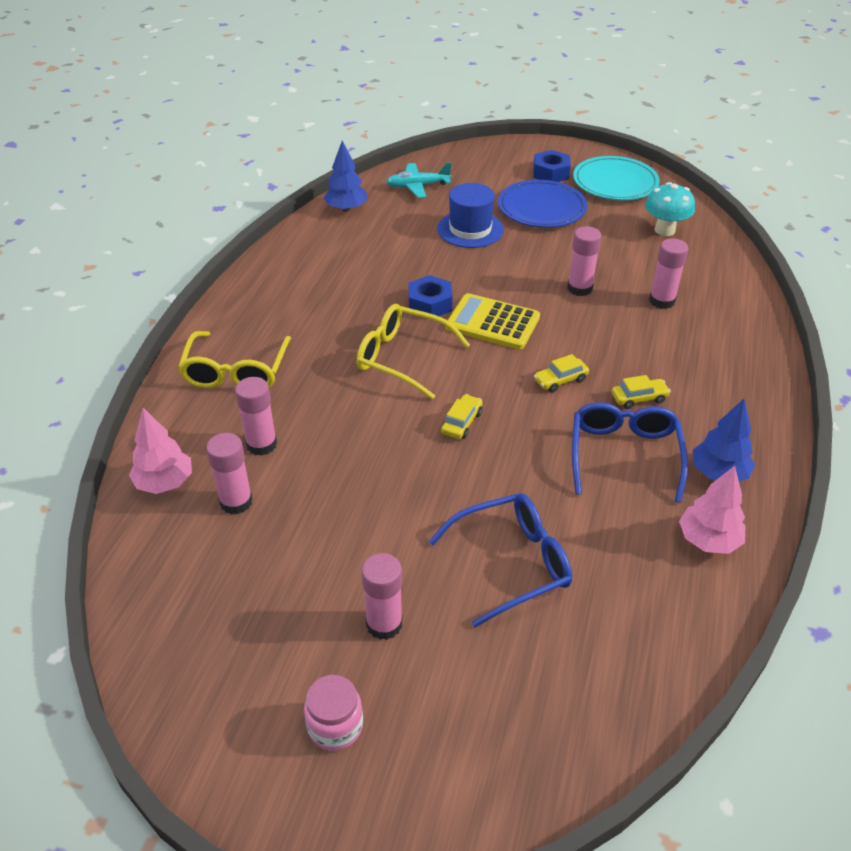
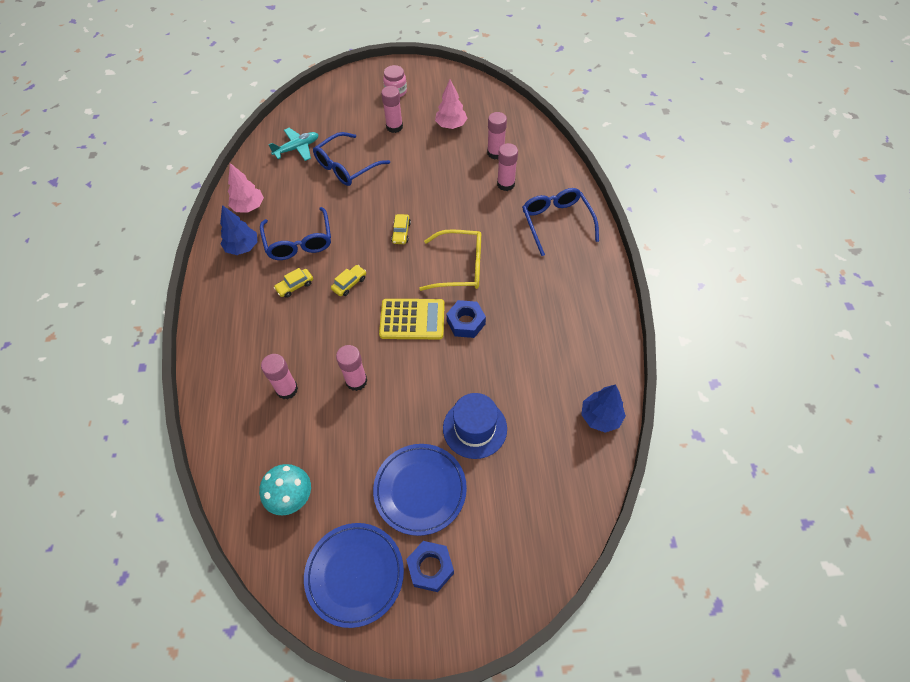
camera: 160 degrees right, 15 degrees up
pink tree [129,408,192,494] -> pink tree moved to [435,80,467,129]
yellow glasses [178,331,291,388] -> blue glasses [522,188,599,256]
turquoise plane [386,162,452,198] -> turquoise plane moved to [268,128,319,161]
turquoise plate [573,156,660,200] -> blue plate [304,523,404,628]

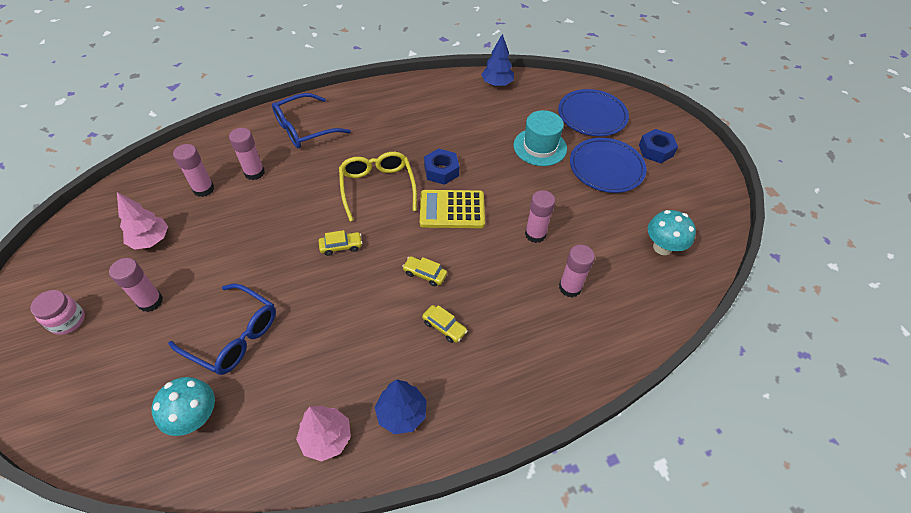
camera: 110 degrees left, 5 degrees down
blue glasses [260,207,331,260] -> none
turquoise plane [268,128,319,161] -> turquoise mushroom [152,377,215,436]
blue plate [304,523,404,628] -> blue plate moved to [558,89,629,136]
yellow calculator [379,299,445,339] -> yellow calculator turned 75 degrees counterclockwise [420,190,485,228]
blue hat [443,393,507,459] -> turquoise hat [514,110,567,166]

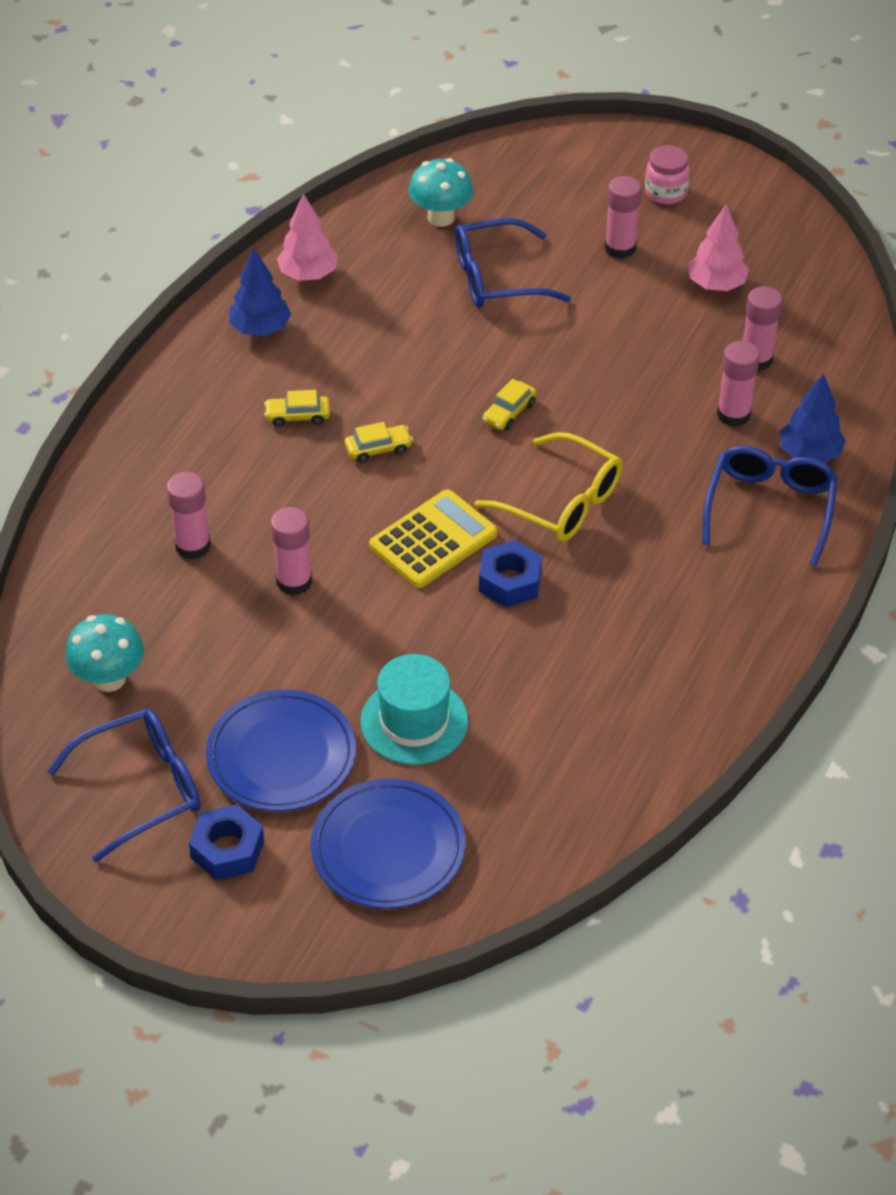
camera: 140 degrees right, 5 degrees down
blue tree [481,34,514,87] -> blue tree moved to [780,374,846,462]
none -> blue glasses [47,709,201,862]

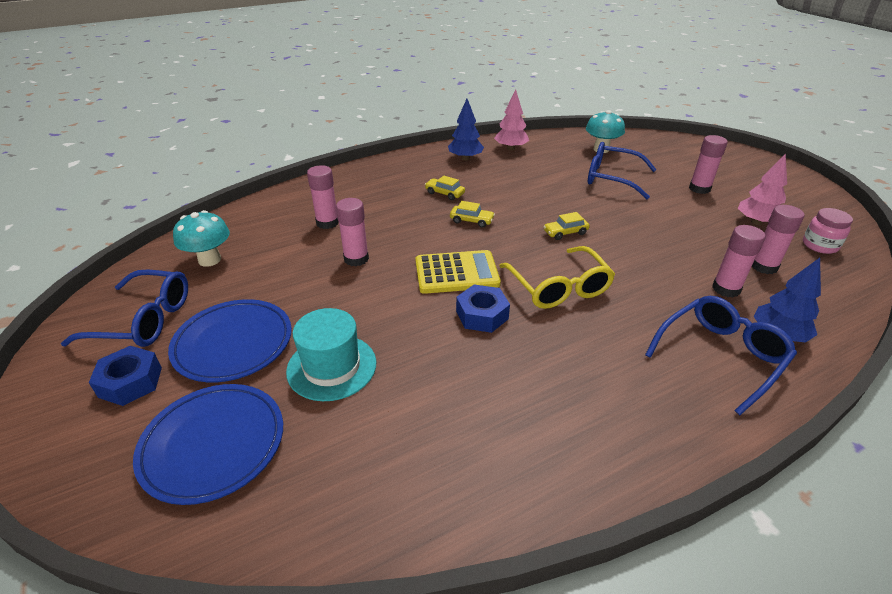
camera: 35 degrees right, 10 degrees down
pink jar [645,145,690,204] -> pink jar moved to [803,208,853,254]

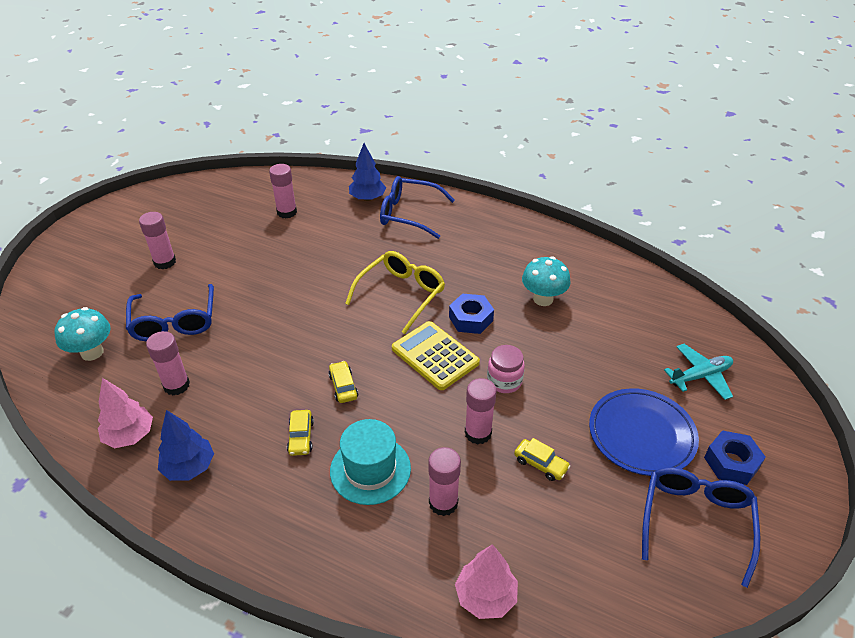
camera: 125 degrees left, 5 degrees up
blue glasses [61,270,188,347] -> blue glasses turned 45 degrees clockwise [642,467,760,588]
blue plate [133,384,283,505] -> turquoise plane [664,344,733,400]
turquoise mushroom [173,210,230,267] -> turquoise mushroom moved to [522,256,570,306]
turquoise hat [286,308,376,401] -> turquoise hat moved to [330,419,411,505]
yellow car [543,212,590,240] -> yellow car moved to [514,438,570,481]
pink glue stick [712,225,765,297] -> pink glue stick moved to [146,331,190,395]
pink tree [738,154,787,225] -> pink tree moved to [455,544,518,619]
pink jar [803,208,853,254] -> pink jar moved to [487,345,525,393]

